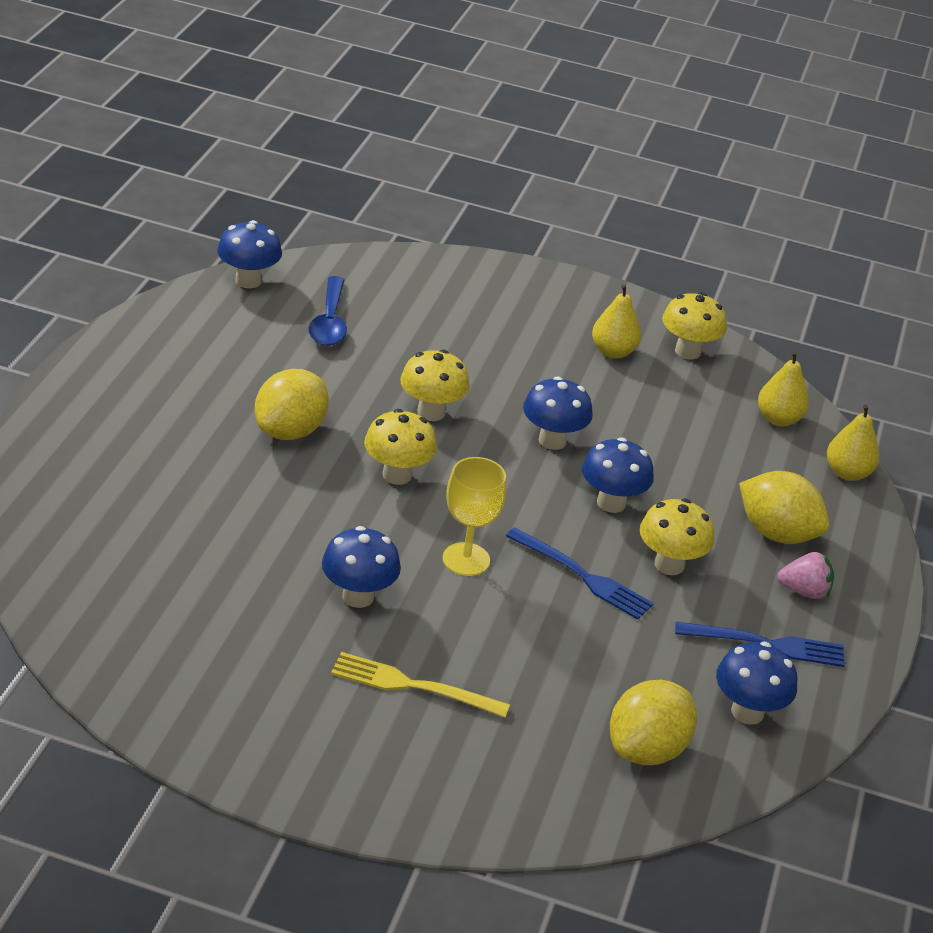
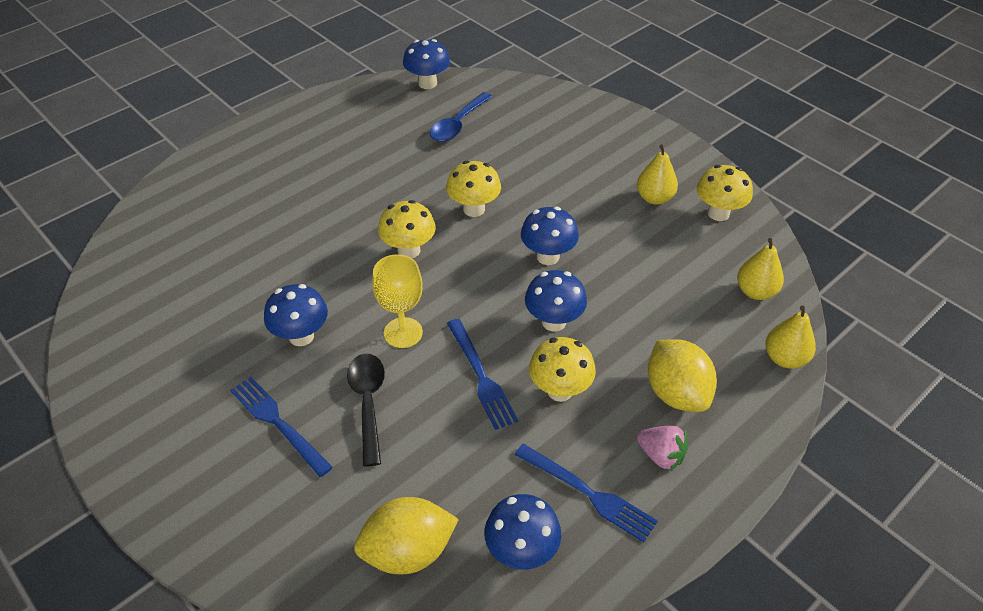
camera: 35 degrees right, 10 degrees up
yellow lemon [255,369,329,440] -> none
yellow fork [331,652,510,718] -> blue fork [230,377,333,477]
none -> black spoon [347,354,385,466]

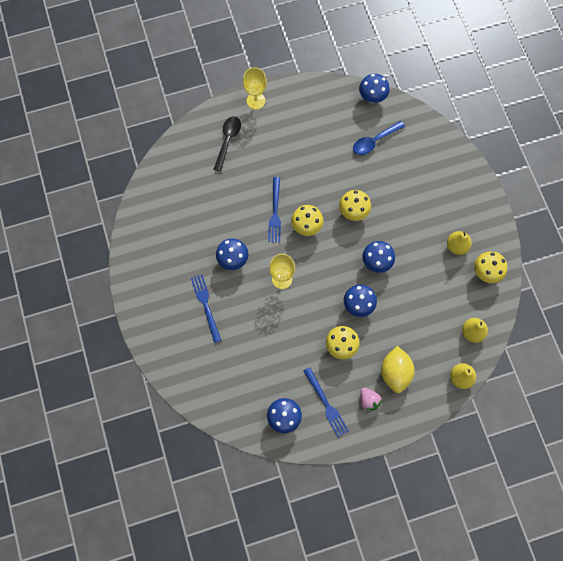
camera: 25 degrees right, 25 degrees up
black spoon [347,354,385,466] -> black spoon moved to [214,116,241,172]
yellow lemon [354,497,459,575] -> none
blue fork [447,319,518,430] -> blue fork moved to [268,177,281,242]
none -> yellow goblet [243,67,267,110]

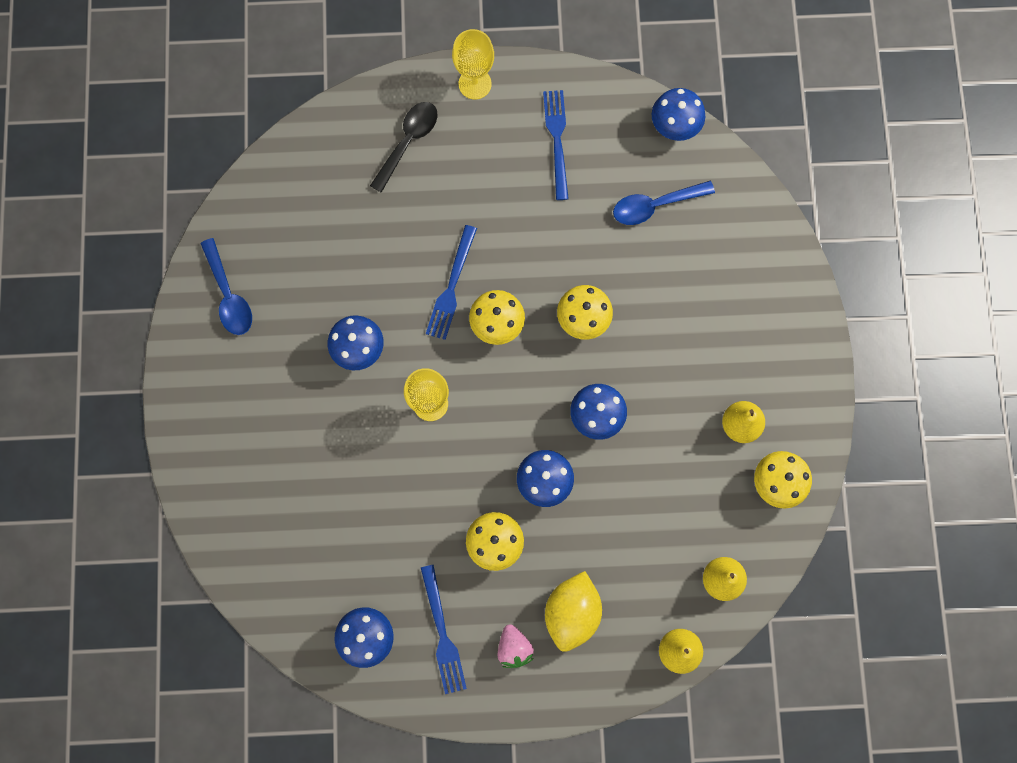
camera: 15 degrees right, 5 degrees up
blue fork [191,275,222,343] -> blue fork moved to [543,90,569,200]
none -> blue spoon [200,238,252,335]

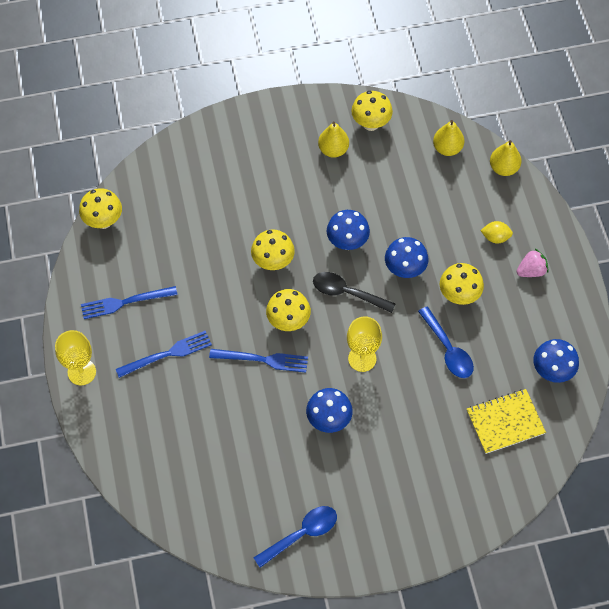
camera: 100 degrees left, 15 degrees down
black spoon [370,102,438,193] -> black spoon moved to [313,272,396,313]
blue fork [421,565,467,694] -> blue fork moved to [116,331,212,378]
yellow lemon [545,571,602,652] -> yellow lemon [481,221,513,243], size x0.54
blue spoon [613,181,715,225] -> blue spoon moved to [418,306,474,378]
blue mushroom [652,88,705,141] -> yellow mushroom [79,188,122,229]
none -> yellow notebook [467,389,546,454]

